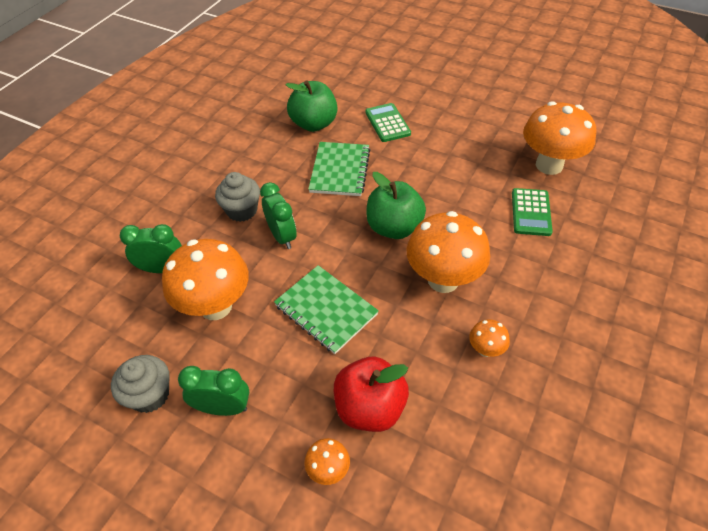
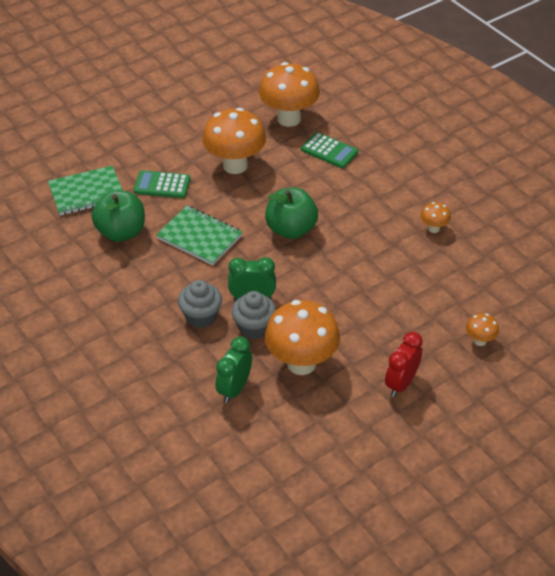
camera: 65 degrees left, 5 degrees down
grey cupcake [111,355,170,413] -> grey cupcake moved to [232,291,276,339]
green clock [178,366,249,416] -> red clock [385,332,423,397]
green notebook [274,265,379,354] -> green notebook moved to [48,166,123,215]
red apple [334,357,409,432] -> none
orange mushroom [407,211,490,293] -> orange mushroom moved to [202,108,266,174]

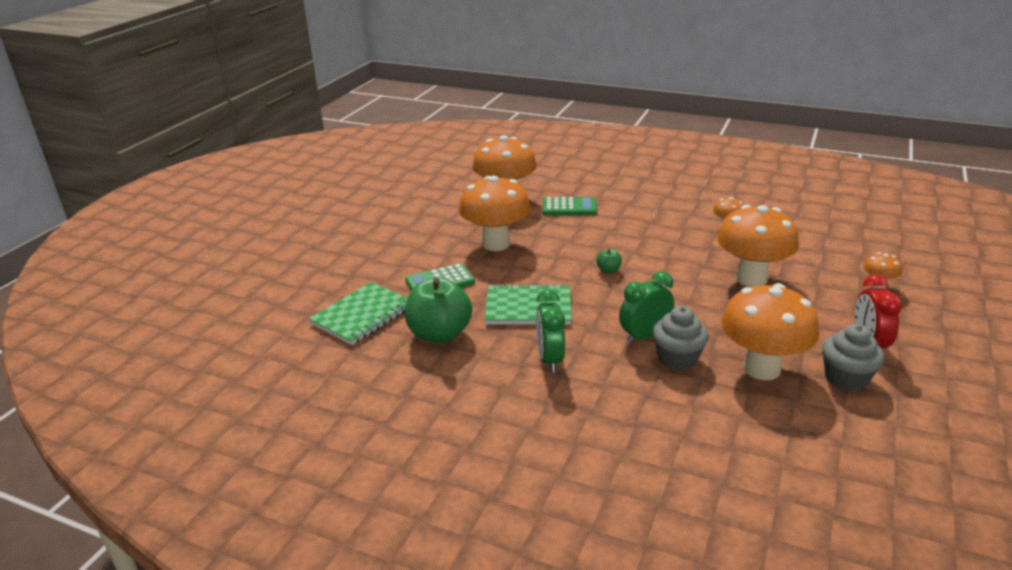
camera: 30 degrees left, 15 degrees down
grey cupcake [178,280,222,328] -> grey cupcake moved to [822,324,885,391]
green clock [215,337,252,403] -> green clock moved to [536,289,565,373]
green apple [265,188,318,239] -> green apple [597,249,622,273], size x0.42
none -> orange mushroom [717,205,799,287]

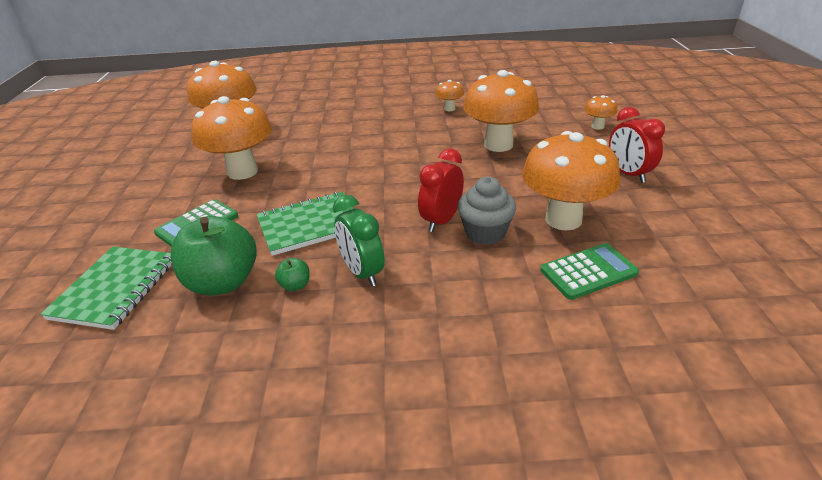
camera: 25 degrees left, 5 degrees up
green calculator [543,197,597,215] -> green calculator moved to [540,243,639,300]
green apple [597,249,622,273] -> green apple moved to [275,258,310,291]
green clock [619,271,674,344] -> red clock [418,149,464,232]
grey cupcake [822,324,885,391] -> none

